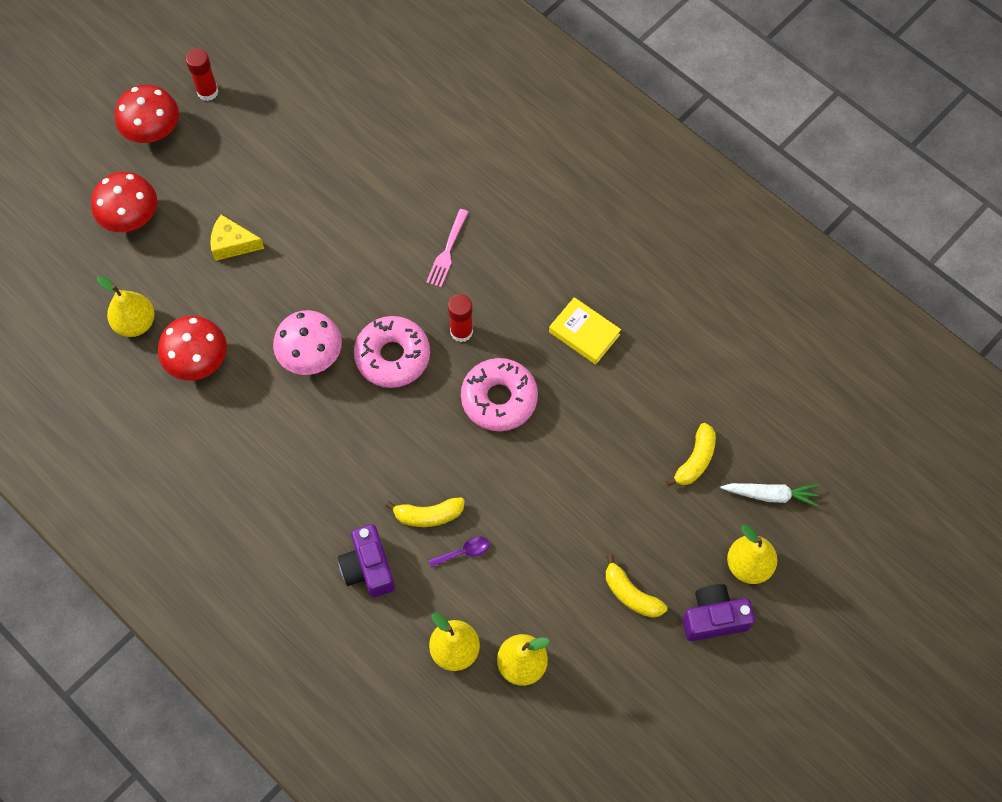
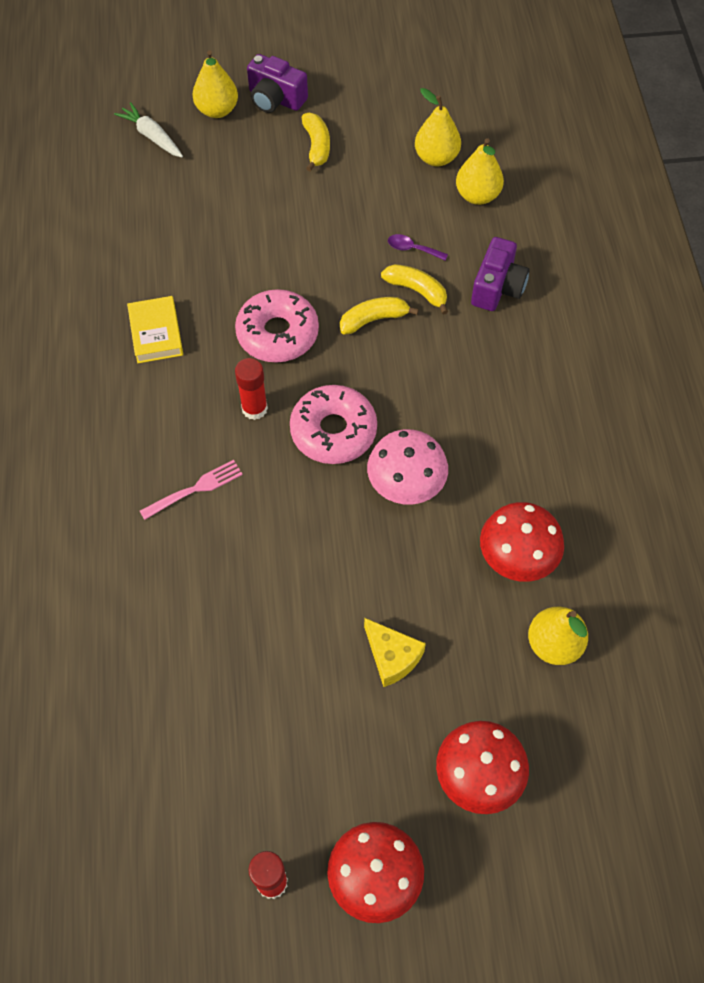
camera: 140 degrees left, 5 degrees down
yellow banana [666,423,716,486] -> yellow banana moved to [340,297,419,335]

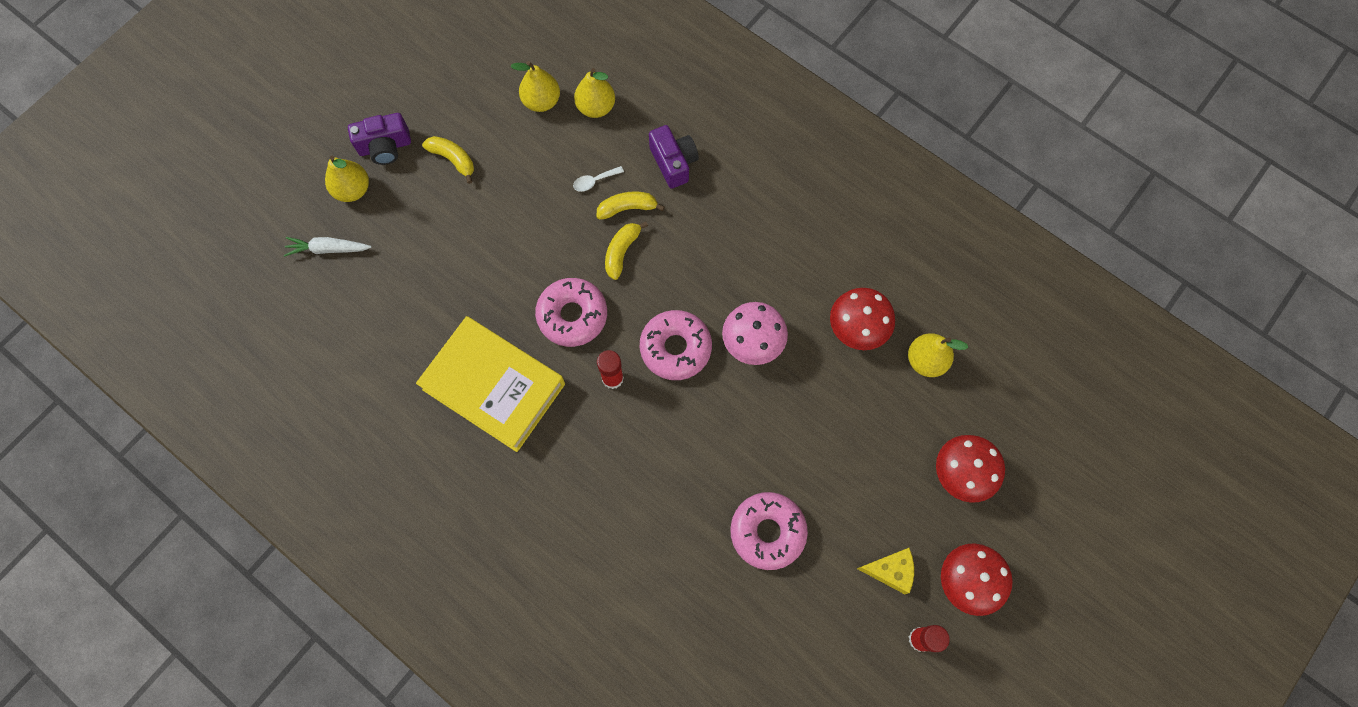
camera: 45 degrees left, 10 degrees up
yellow book [127,296,183,363] -> yellow book [416,316,565,452], size x2.07
pink fork [140,460,243,520] -> none
yellow cheese [364,618,426,687] -> yellow cheese moved to [857,548,914,594]
purple spoon [388,234,448,261] -> white spoon [573,166,624,192]
none -> pink donut [730,492,808,570]

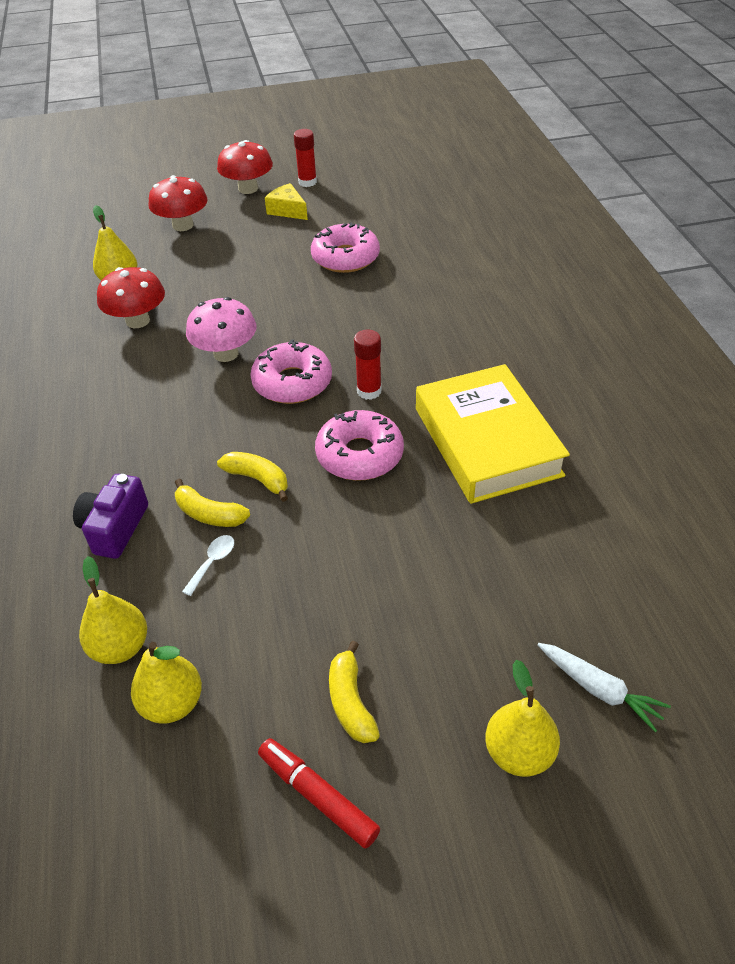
camera: 140 degrees left, 25 degrees down
purple camera [348,113,411,165] -> none
white spoon [573,166,624,192] -> white spoon turned 75 degrees counterclockwise [182,535,234,596]
yellow banana [605,221,648,280] -> yellow banana turned 120 degrees counterclockwise [217,452,288,502]
none -> red marker [258,738,380,849]

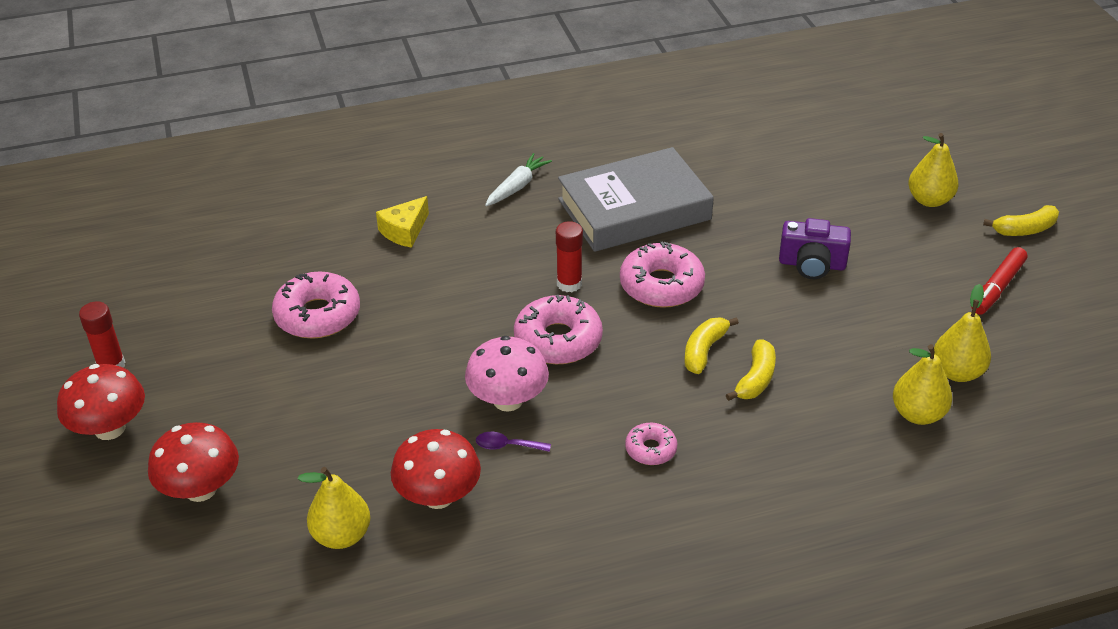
camera: 95 degrees left, 5 degrees down
purple camera [73,474,148,559] -> purple camera moved to [779,218,851,279]
white spoon [182,535,234,596] -> none
yellow cheese [265,183,308,220] -> yellow cheese moved to [376,196,429,248]
yellow banana [329,641,380,743] -> yellow banana moved to [983,205,1059,236]
yellow book [416,364,570,504] -> grey book [558,147,714,252]
white carrot [537,643,671,732] -> white carrot moved to [485,153,552,206]
none -> purple spoon [476,432,551,452]
none -> pink donut [625,423,678,465]

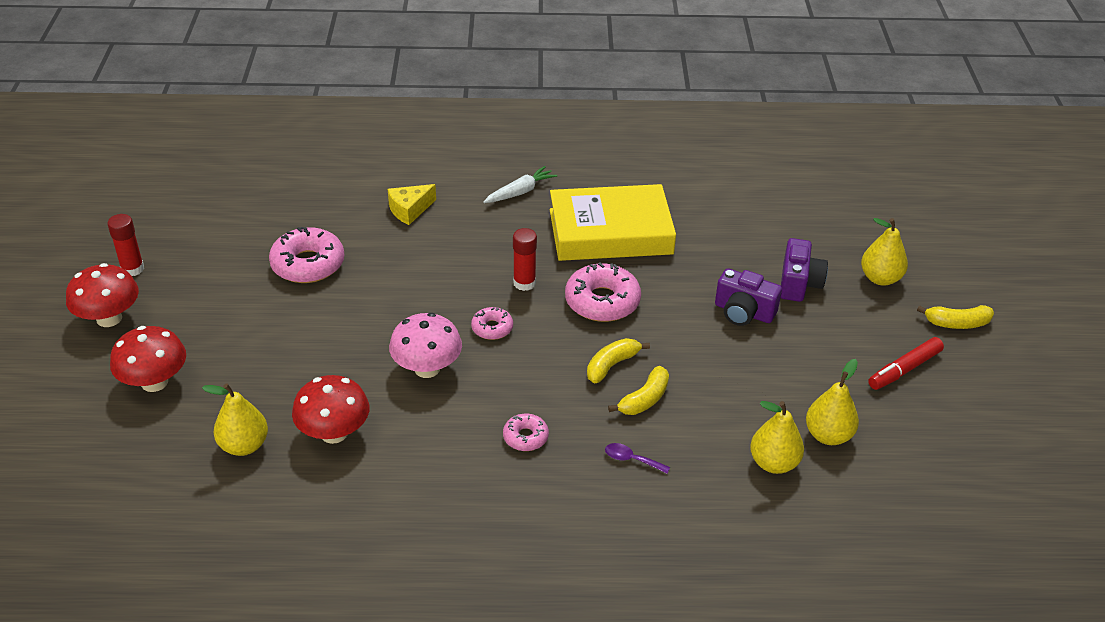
camera: 15 degrees right, 0 degrees up
purple spoon [476,432,551,452] -> purple spoon moved to [605,443,670,474]
pink donut [514,295,603,364] -> pink donut [471,307,513,340], size x0.54
grey book [558,147,714,252] -> yellow book [550,184,676,261]
none -> purple camera [781,238,828,302]

